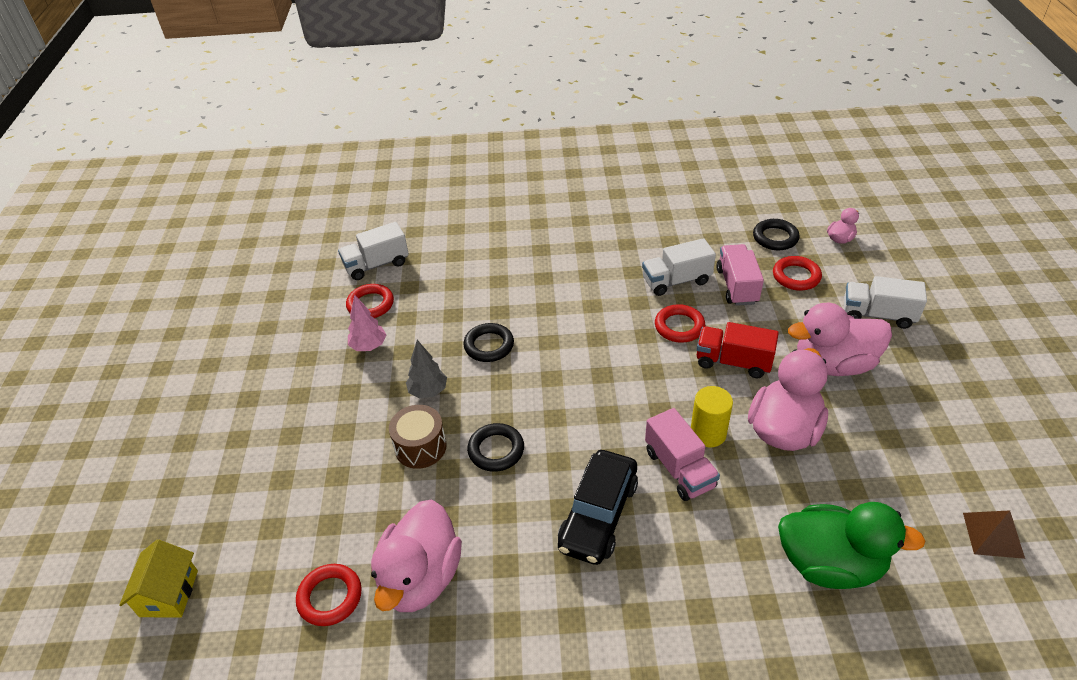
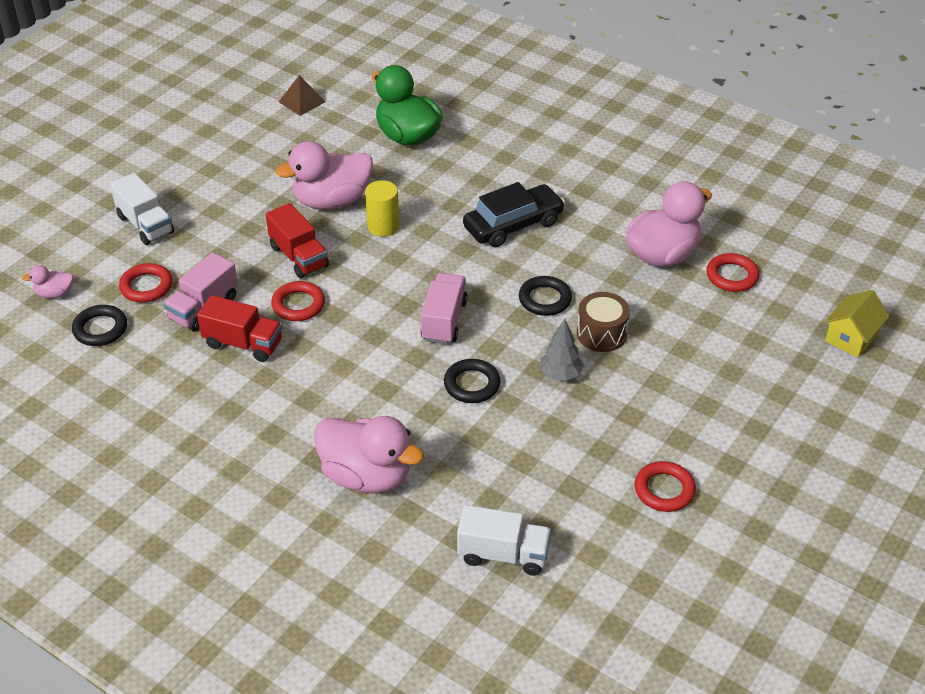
camera: 145 degrees left, 0 degrees up
red ring [346,284,394,318] -> red ring moved to [635,461,696,512]
pink tree [348,295,387,351] -> none
white truck [642,238,716,296] -> red truck [197,295,282,362]
pink truck [645,408,720,501] -> pink truck moved to [421,273,468,344]
pink duck [788,303,892,376] -> pink duck moved to [314,416,424,493]

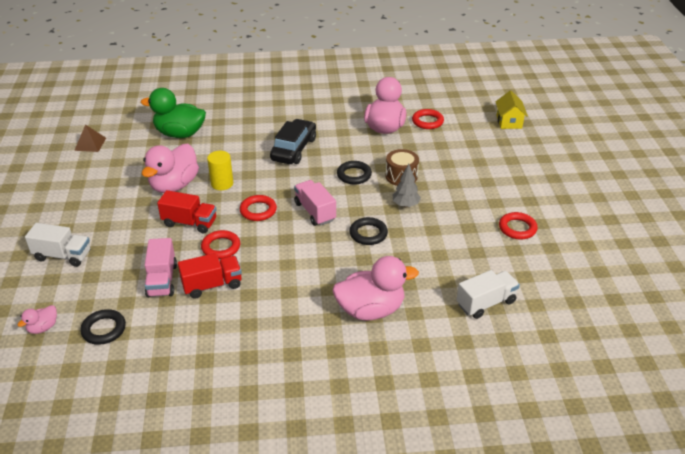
camera: 40 degrees left, 5 degrees down
red ring [119,263,173,303] -> red ring moved to [240,195,277,221]

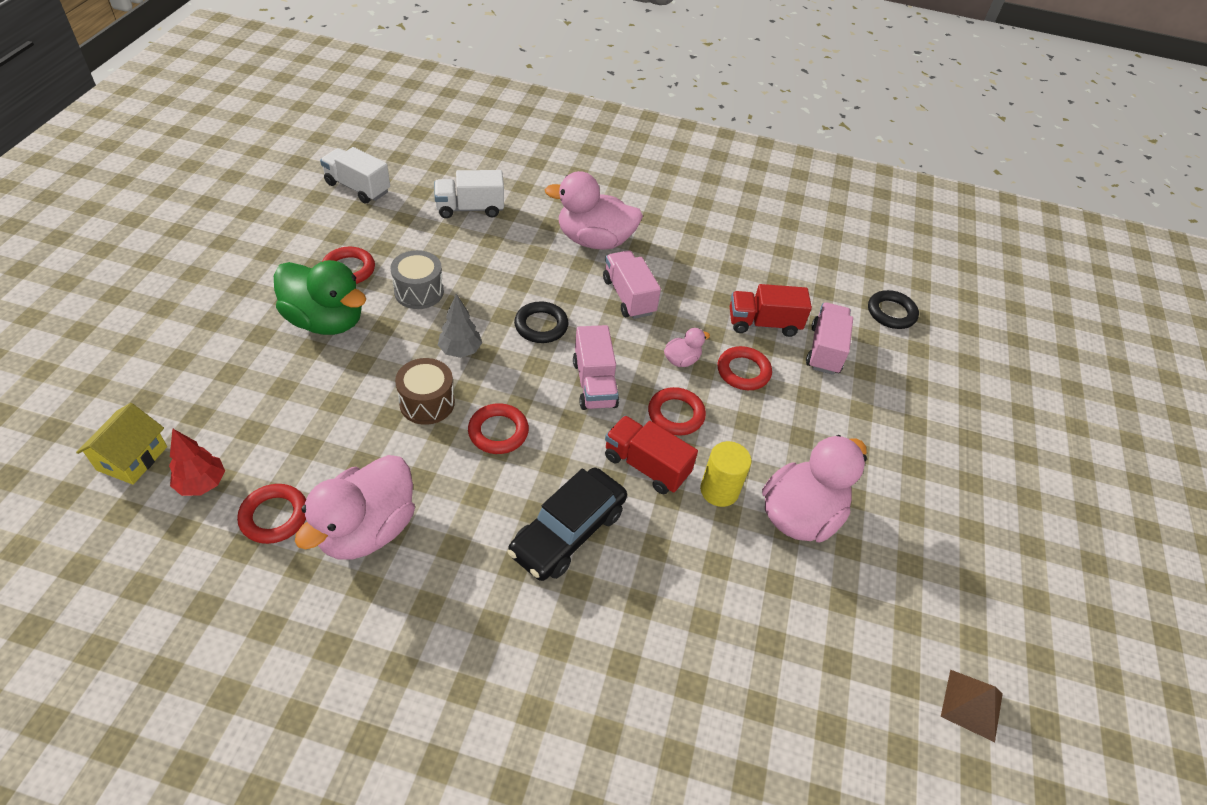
camera: 165 degrees left, 10 degrees up
pink duck [17,305,57,334] -> pink duck moved to [664,328,710,367]
white truck [25,223,91,267] -> white truck moved to [320,147,390,204]
green duck [141,88,206,138] -> green duck moved to [274,260,366,335]
red truck [157,190,216,234] -> red truck moved to [605,415,698,494]
black ring [337,161,372,184] -> red ring [468,403,529,454]
none -> red tree [169,429,225,496]
none -> grey drum [391,250,444,309]
none -> pink truck [603,250,661,319]

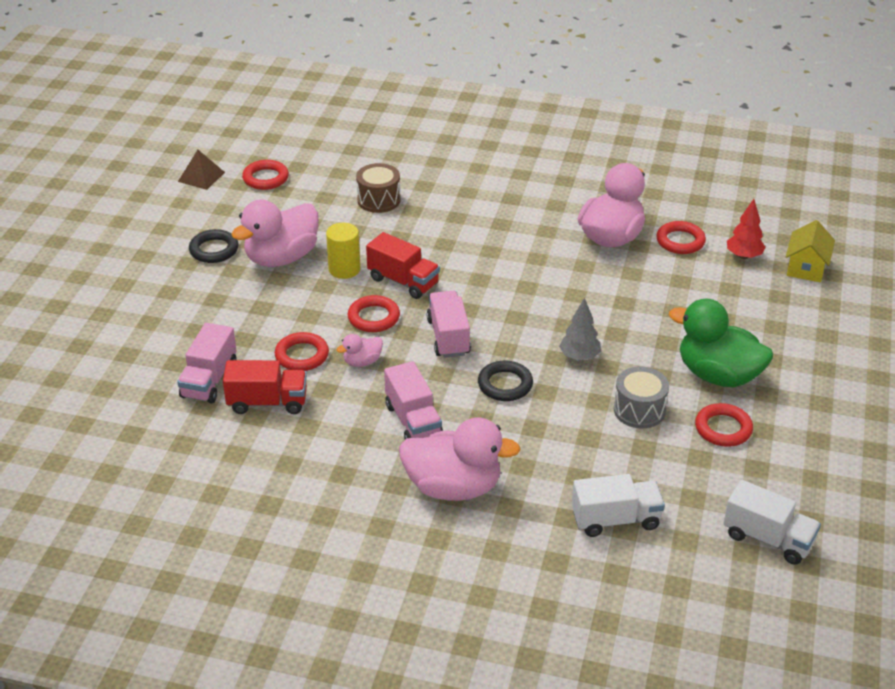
camera: 175 degrees left, 10 degrees down
brown drum [395,358,455,425] -> brown drum moved to [356,163,401,213]
red ring [468,403,529,454] -> red ring moved to [242,160,289,190]
black car [507,468,627,581] -> none
black ring [868,290,919,329] -> black ring moved to [189,229,239,263]

